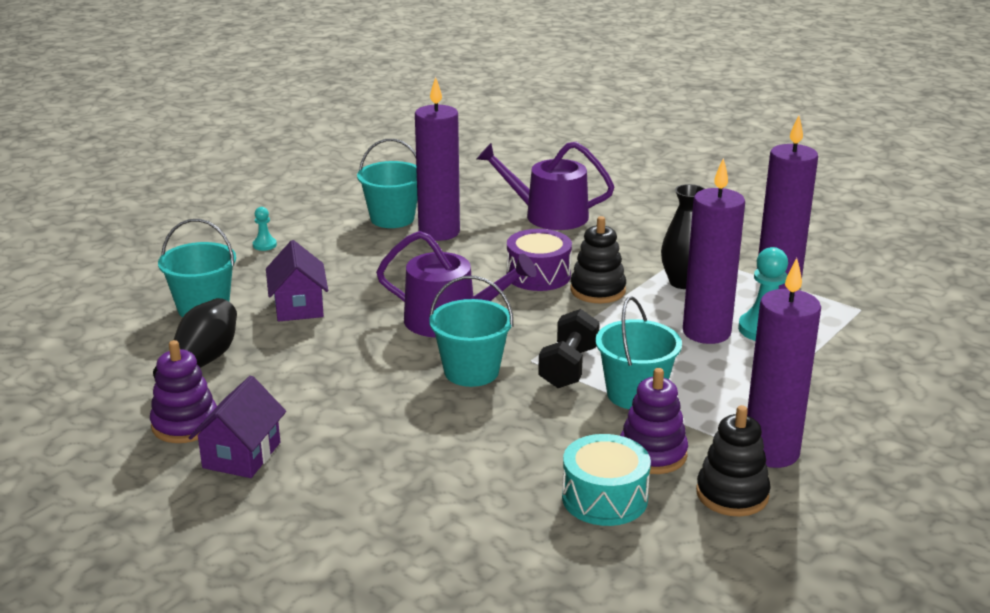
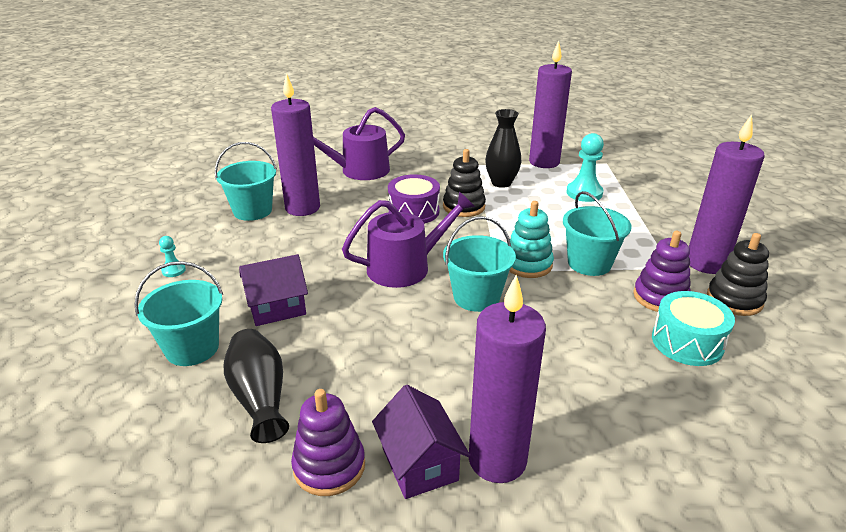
camera: 40 degrees left, 5 degrees up
purple house [266,240,328,322] -> purple house turned 60 degrees counterclockwise [239,254,308,326]
black dumbbell [538,309,600,388] -> turquoise stacking toy [509,201,554,278]
purple candle [683,158,745,344] -> purple candle moved to [469,275,546,483]

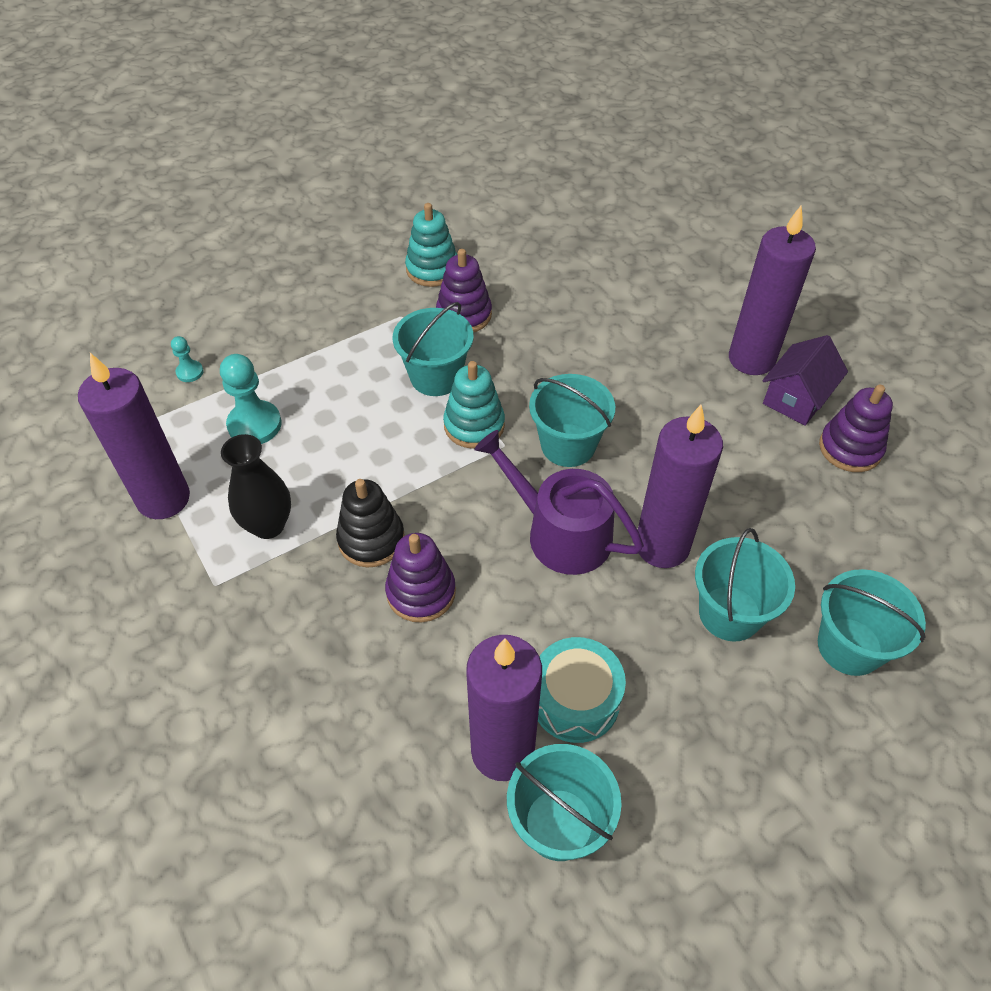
camera: 120 degrees left, 20 degrees up
turquoise pawn [159,236,186,277] -> turquoise pawn moved to [171,336,203,382]
black vase [224,329,289,443] -> none
purple house [239,254,308,326] -> turquoise bucket [695,528,795,642]
purple watering can [313,107,405,180] -> none
purple drum [388,174,440,224] -> purple stacking toy [385,533,456,622]
turquoise drum [652,291,735,366] -> turquoise drum moved to [538,637,626,743]
purple candle [689,114,765,274] -> purple candle moved to [638,405,723,568]
black stacking toy [707,233,769,316] -> turquoise stacking toy [405,203,457,287]

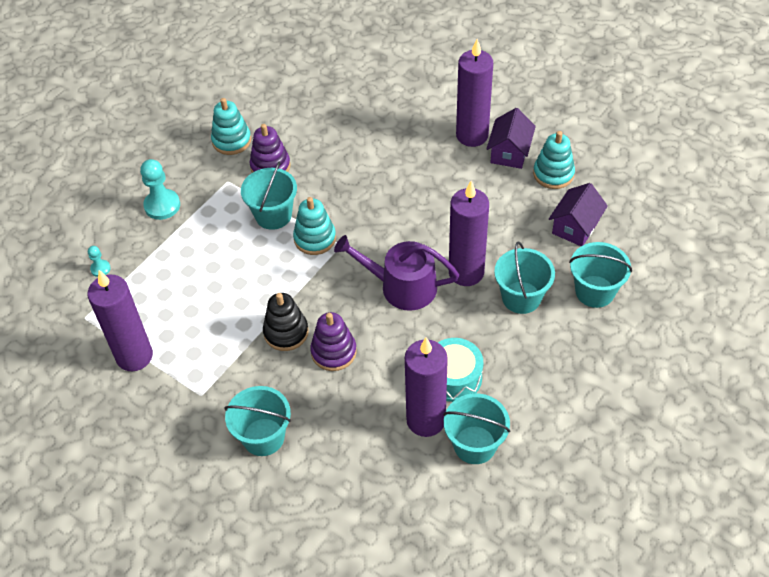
camera: 20 degrees left, 0 degrees up
turquoise pawn [220,354,282,444] -> turquoise pawn moved to [140,159,180,220]
black vase [221,434,291,539] -> none
turquoise bucket [529,374,615,467] -> turquoise bucket moved to [224,386,291,456]
purple stacking toy [819,385,893,472] -> turquoise stacking toy [533,131,575,189]
none -> purple house [549,183,608,246]

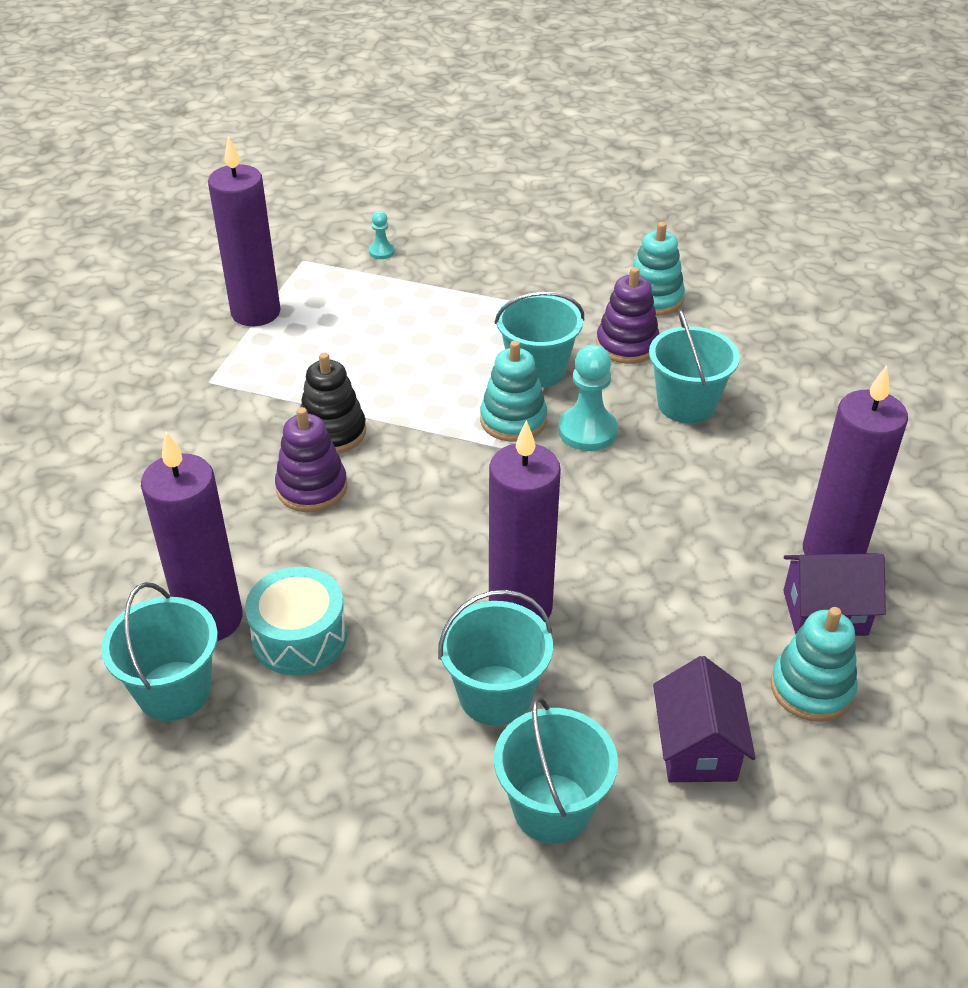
camera: 70 degrees right, 10 degrees down
turquoise pawn [140,159,180,220] -> turquoise pawn moved to [558,345,618,451]
turquoise bucket [224,386,291,456] -> turquoise bucket moved to [649,309,740,423]
purple watering can [334,235,459,311] -> none
purple house [549,183,608,246] -> purple house turned 75 degrees clockwise [653,656,756,782]

